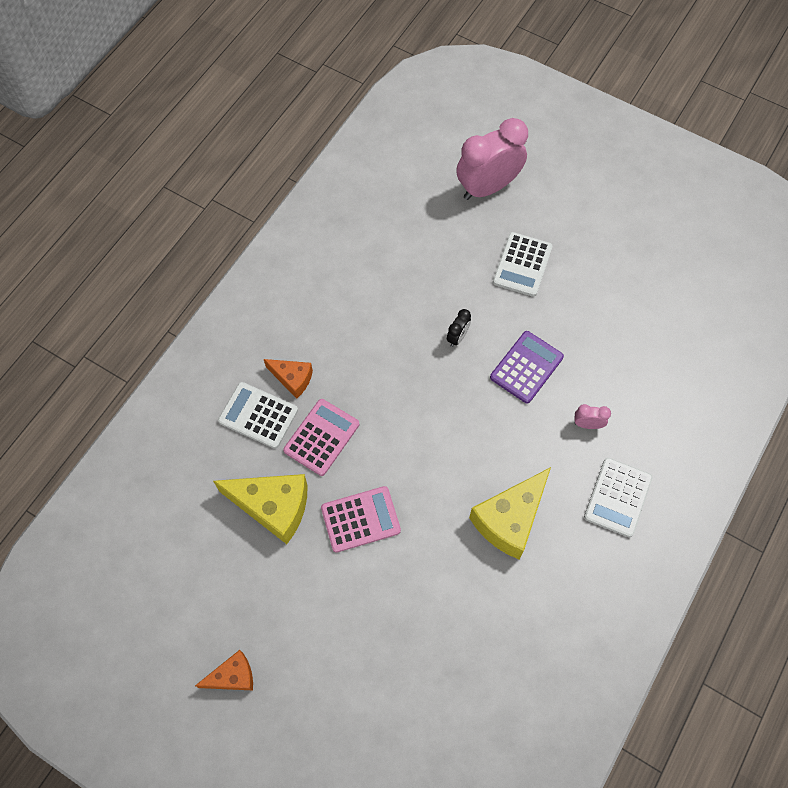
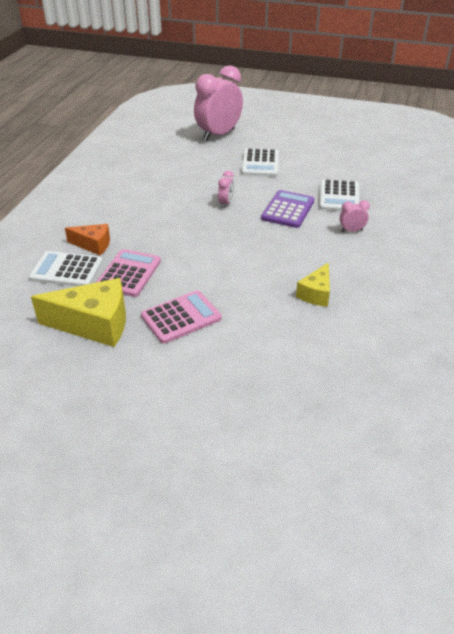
camera: 15 degrees left, 25 degrees down
orange cheese [195,650,253,690] -> none
black clock [447,309,471,347] -> pink clock [218,171,234,208]
yellow cheese [469,467,551,559] -> yellow cheese [296,263,330,307], size x0.57
white calculator [584,458,653,537] -> white calculator moved to [319,179,359,211]

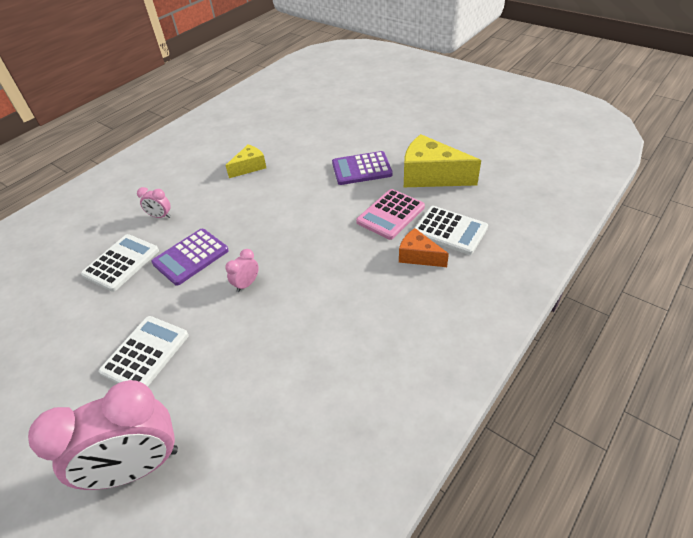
camera: 155 degrees left, 5 degrees up
pink calculator [141,290,222,344] -> purple calculator [332,151,393,185]

